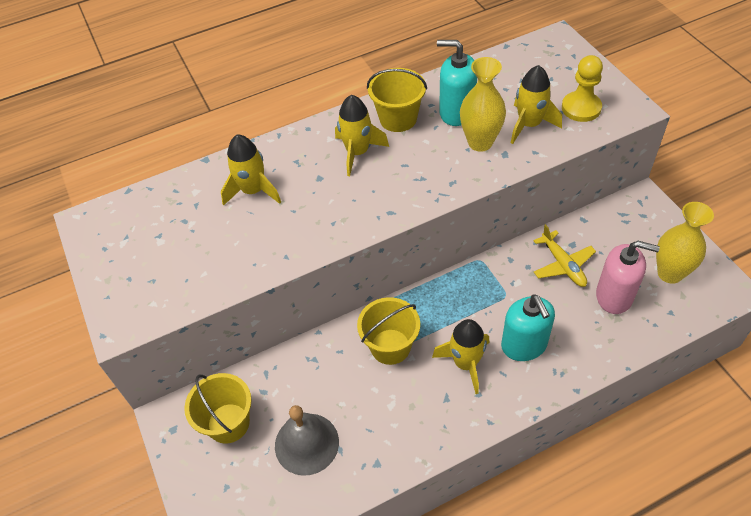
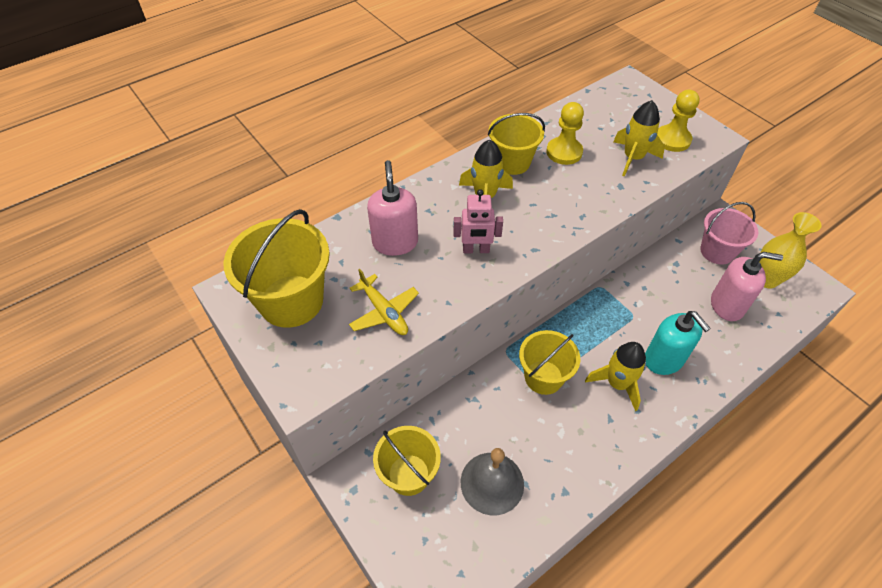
camera: 15 degrees left, 0 degrees up
yellow rocket [221,135,281,206] -> pink soap dispenser [367,160,418,256]
turquoise soap dispenser [437,40,477,126] -> yellow pawn [546,102,584,165]
yellow vase [460,57,506,152] -> none
yellow plane [533,224,596,287] -> yellow plane moved to [349,269,419,335]
none -> yellow bucket [224,209,330,328]
none -> pink robot [453,189,503,253]
none -> pink bucket [700,202,758,265]

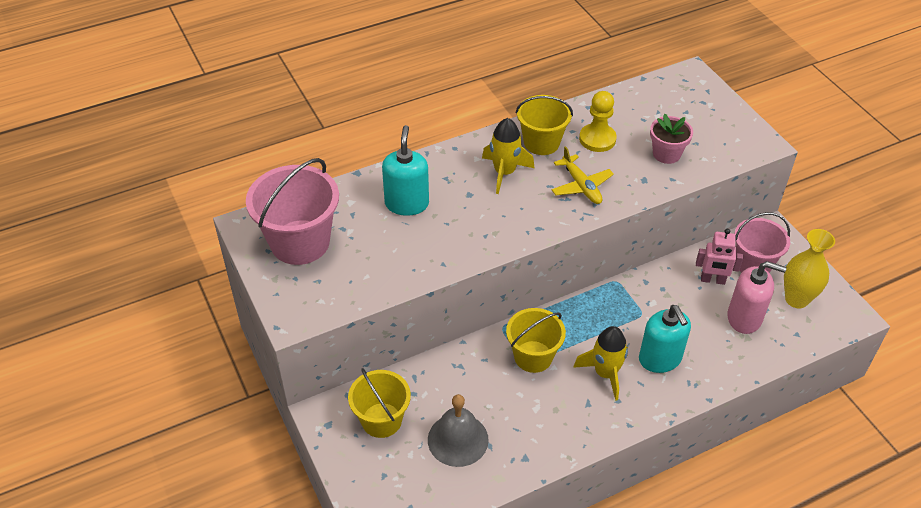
camera: 10 degrees right, 5 degrees down
yellow bucket [224,209,330,328] -> pink bucket [246,158,339,265]
yellow plane [349,269,419,335] -> yellow plane moved to [551,146,614,204]
pink soap dispenser [367,160,418,256] -> turquoise soap dispenser [382,125,429,216]
pink robot [453,189,503,253] -> pink robot moved to [696,229,743,285]
yellow rocket [613,100,665,177] -> pink flower pot [650,114,693,164]
yellow pawn [657,90,699,152] -> none

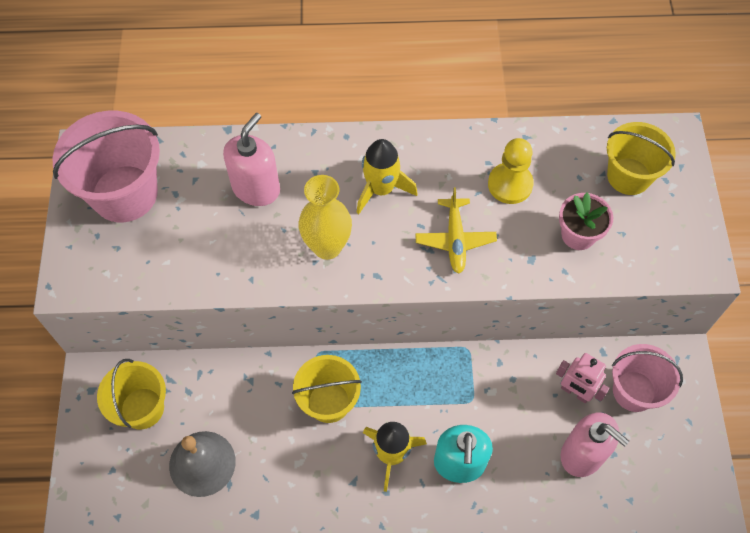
camera: 25 degrees right, 15 degrees up
turquoise soap dispenser [382,125,429,216] -> pink soap dispenser [223,113,280,206]
yellow bucket [516,95,573,155] -> yellow bucket moved to [607,122,676,195]
yellow vase [784,229,835,308] -> yellow vase moved to [298,175,352,260]

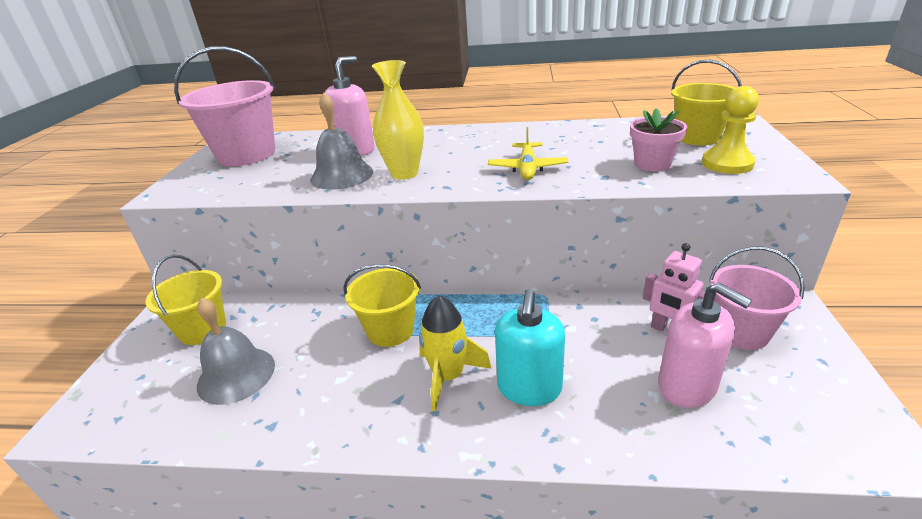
camera: 10 degrees right, 30 degrees down
yellow rocket [357,139,418,214] -> none
yellow pawn [488,138,534,204] -> yellow pawn moved to [702,86,759,174]
none -> grey bell [310,93,373,190]

